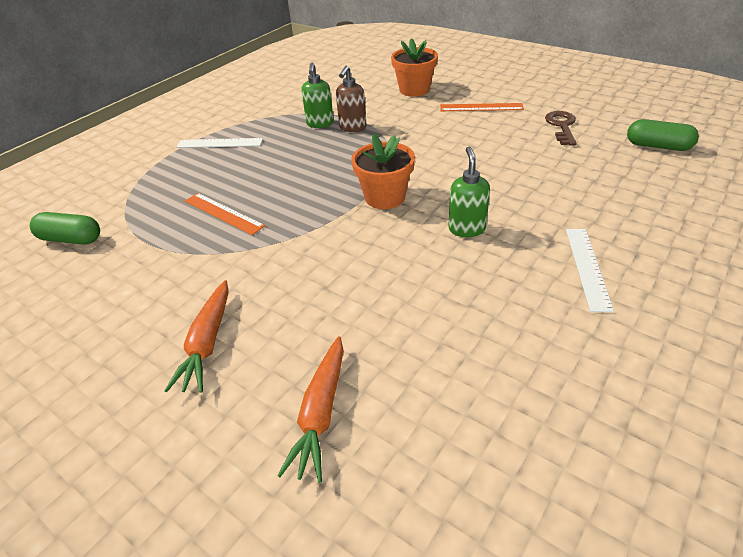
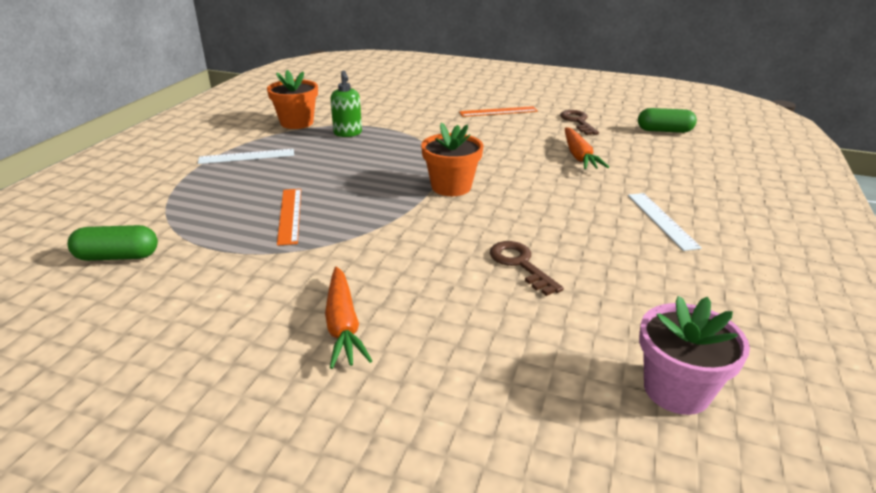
camera: 20 degrees left, 10 degrees down
orange ruler [185,193,265,235] -> orange ruler turned 60 degrees clockwise [277,189,301,246]
orange carrot [277,336,344,483] -> orange carrot moved to [565,127,609,169]
brown soap dispenser [336,65,367,132] -> none
orange flower pot [391,38,438,97] -> orange flower pot moved to [267,70,318,129]
green soap dispenser [448,147,490,237] -> none
none -> brown key [490,241,564,296]
none -> pink flower pot [639,296,750,415]

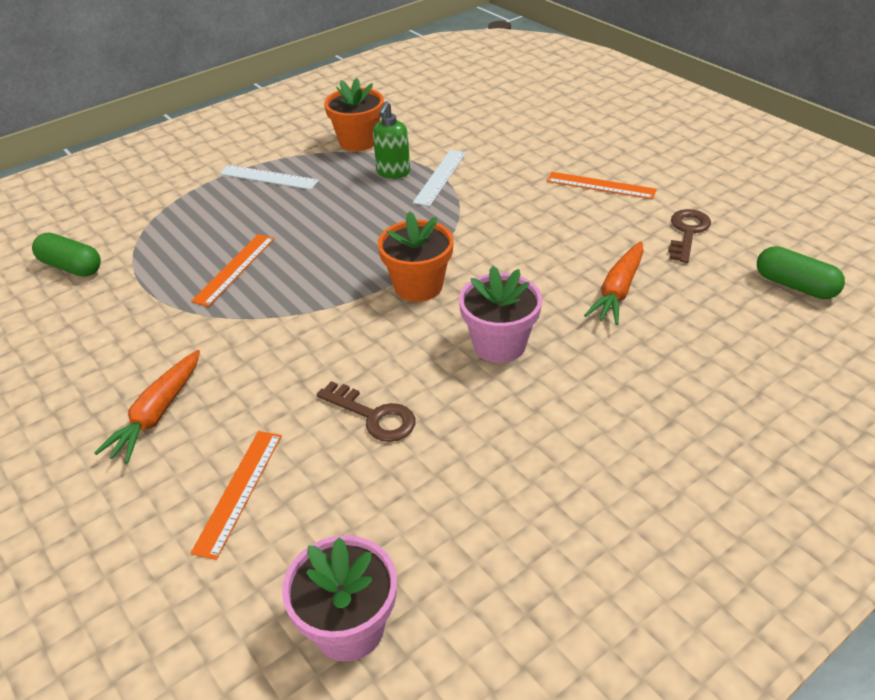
camera: 35 degrees right, 10 degrees up
brown key [490,241,564,296] -> brown key turned 120 degrees clockwise [317,381,416,442]
white ruler [628,193,702,251] -> white ruler moved to [413,150,466,206]
none -> orange ruler [190,431,282,560]
none -> pink flower pot [459,266,542,363]

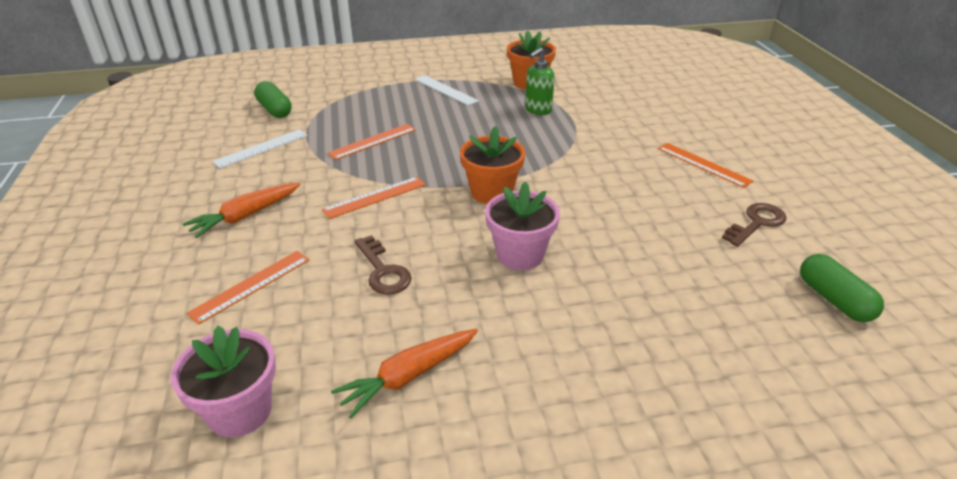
camera: 25 degrees right, 5 degrees down
white ruler [413,150,466,206] -> white ruler moved to [212,129,308,168]
orange carrot [584,241,644,325] -> orange carrot moved to [331,329,478,418]
none -> orange ruler [322,177,426,219]

